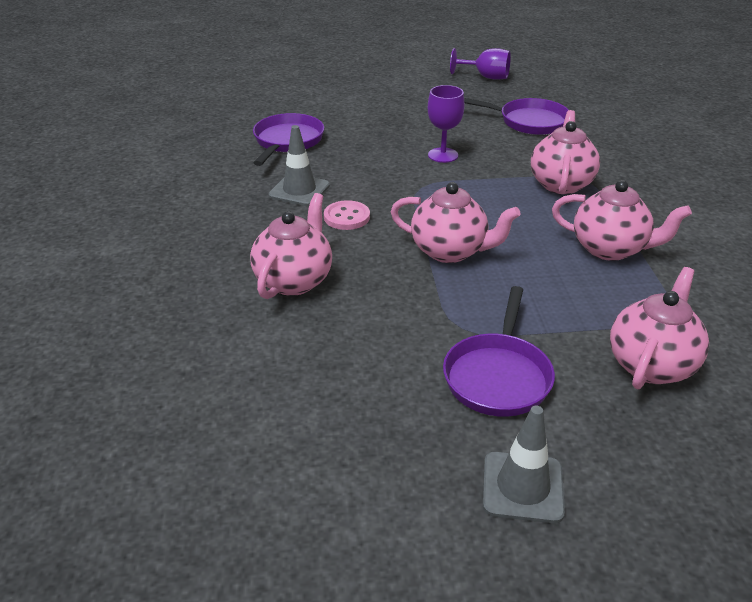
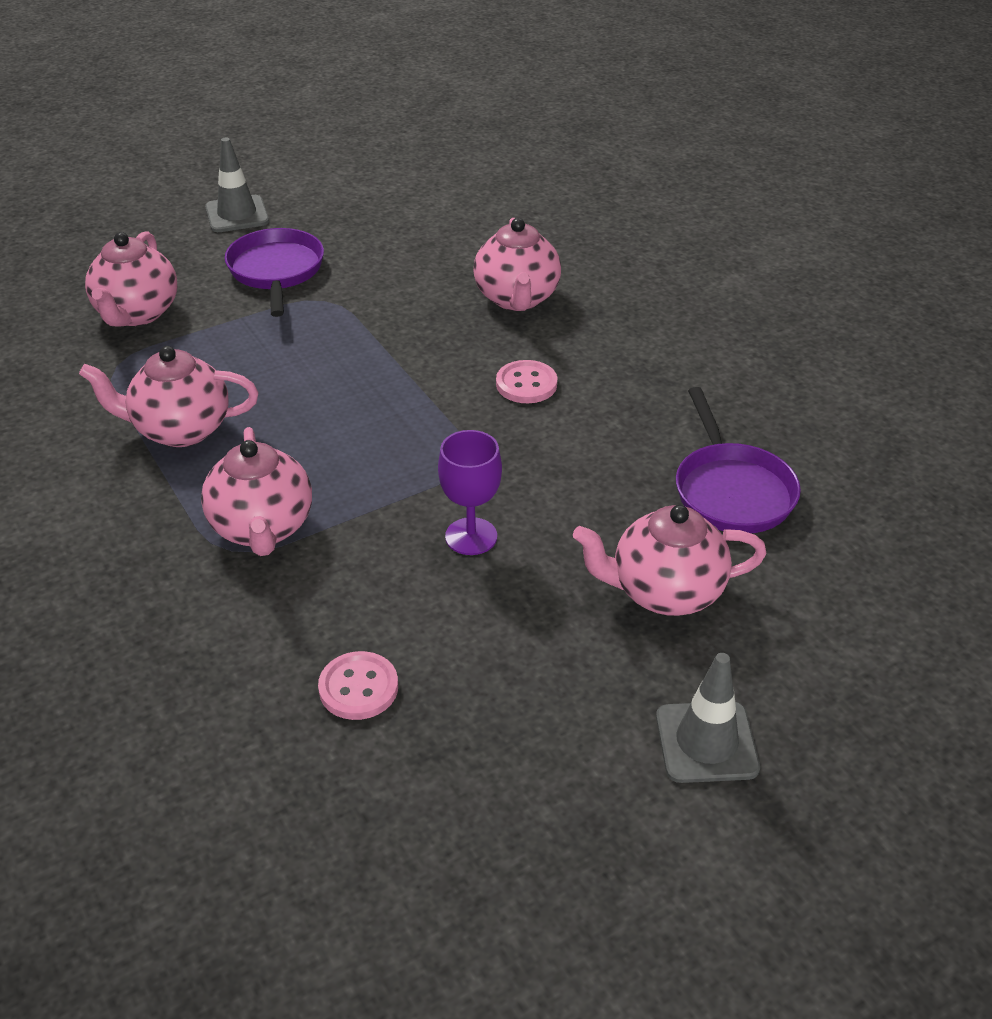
camera: 155 degrees right, 5 degrees up
grey traffic cone [269,125,330,206] -> grey traffic cone moved to [656,653,760,783]
pink teapot [391,182,520,263] -> pink teapot moved to [573,505,767,616]
purple goblet [450,48,511,80] -> none
purple pan [464,98,569,135] -> pink button [318,651,398,720]

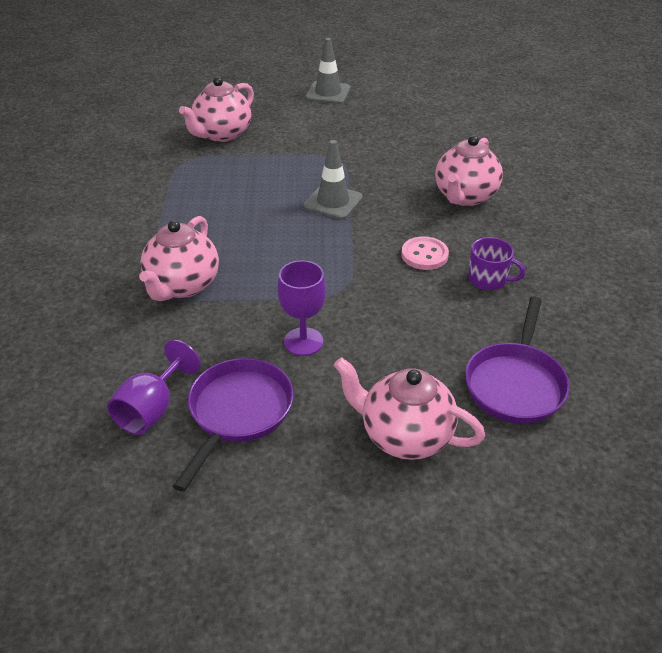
camera: 30 degrees right, 0 degrees up
pink teapot [79,346,258,447] -> none
purple pan [225,228,324,317] -> purple pan moved to [173,358,294,492]
pink button [318,651,398,720] -> purple goblet [107,340,201,435]
grey traffic cone [656,653,760,783] -> grey traffic cone moved to [303,140,363,220]
none -> purple mug [468,237,526,290]

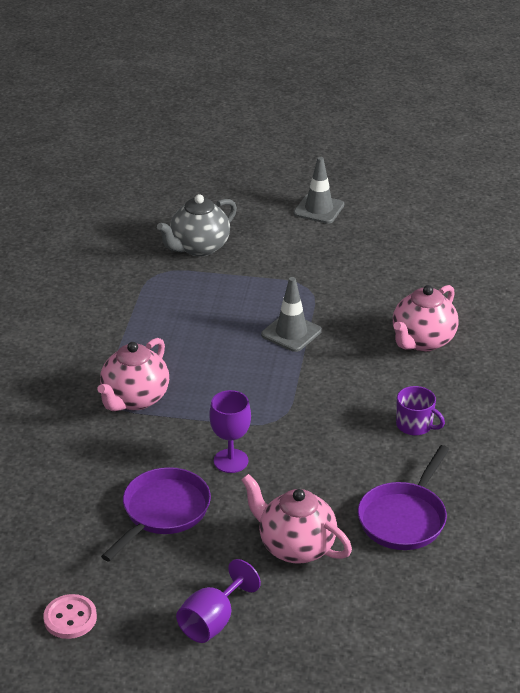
camera: 10 degrees right, 5 degrees down
purple goblet [107,340,201,435] -> purple goblet moved to [176,559,261,643]
pink teapot [179,76,254,142] -> grey teapot [157,194,237,257]
pink button [401,236,449,270] -> pink button moved to [43,594,97,639]

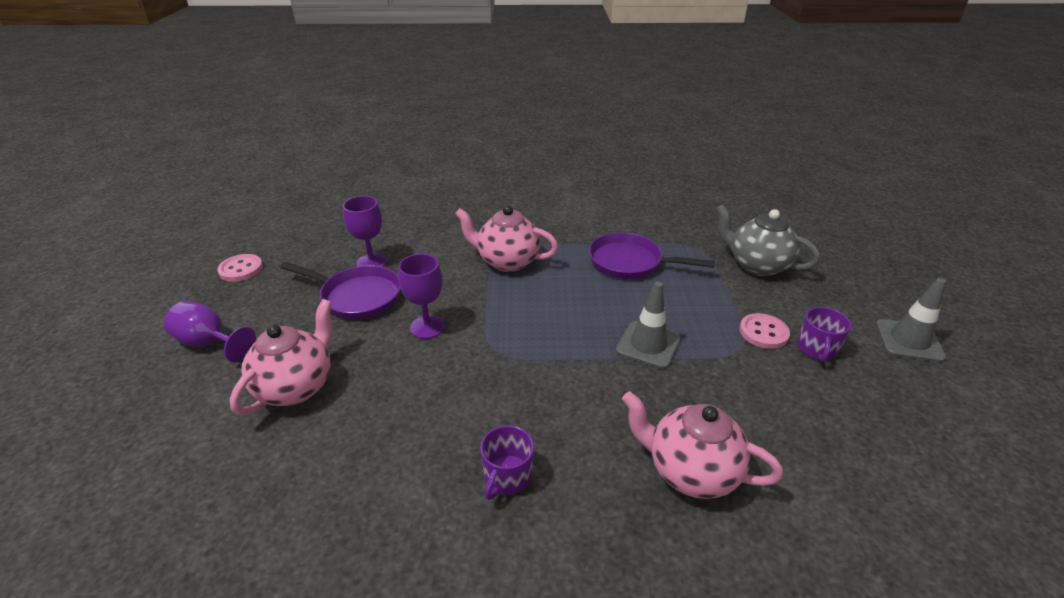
camera: 80 degrees right, 0 degrees up
purple pan [358,445,449,550] -> purple pan moved to [589,232,715,279]
none -> purple goblet [343,196,387,267]
none -> pink button [739,313,790,349]
none -> purple mug [797,307,851,362]

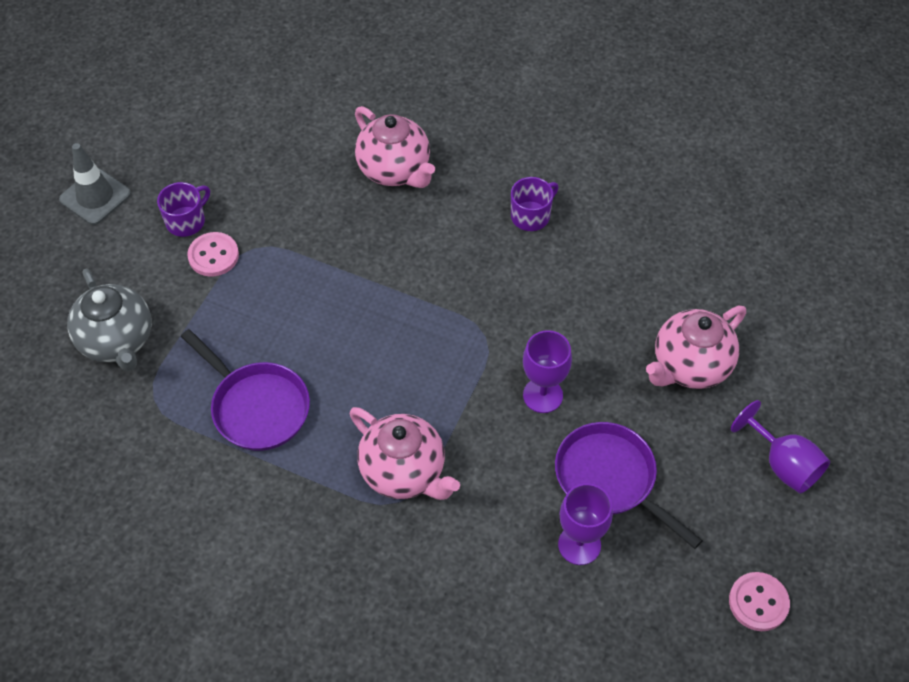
camera: 155 degrees left, 20 degrees up
grey traffic cone [616,282,681,369] -> none

